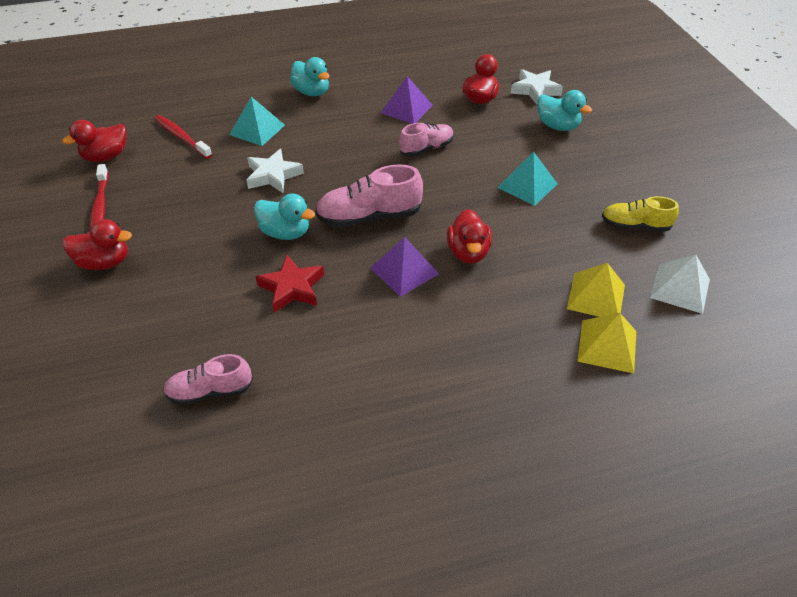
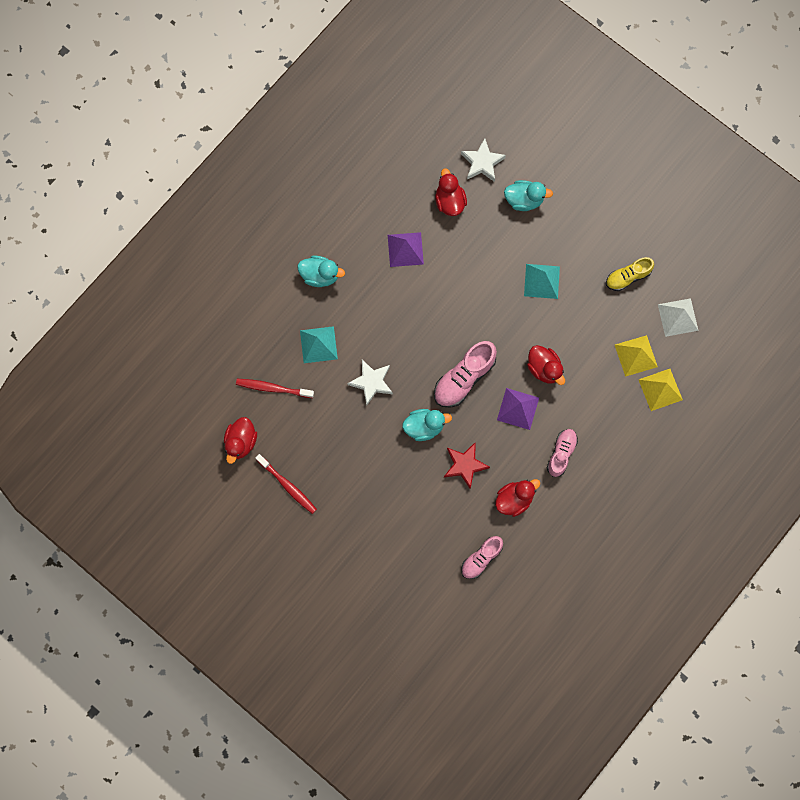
camera: 35 degrees left, 30 degrees up
red duck [63,219,132,270] -> red duck moved to [495,479,540,517]
pink shoe [399,123,454,156] -> pink shoe moved to [547,429,578,477]

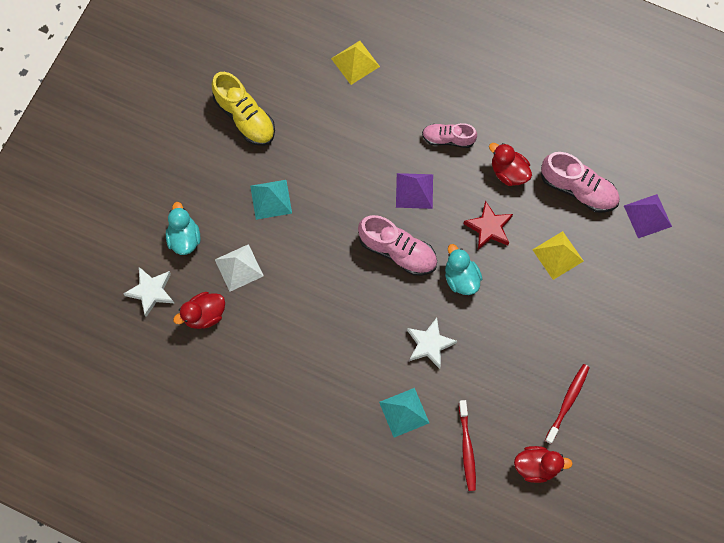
camera: 105 degrees left, 5 degrees down
turquoise duck [297,256,345,287] -> none
purple pyramid [388,232,424,267] -> purple pyramid moved to [624,194,672,238]
pink shoe [461,536,503,579] -> pink shoe [541,152,620,213], size x1.55
red duck [527,345,565,385] -> none
yellow shoe [606,257,654,291] -> yellow shoe [212,72,275,146], size x1.55
yellow pyramid [615,335,658,377] -> yellow pyramid moved to [532,231,584,280]
white pyramid [658,298,699,337] -> white pyramid moved to [215,244,264,292]

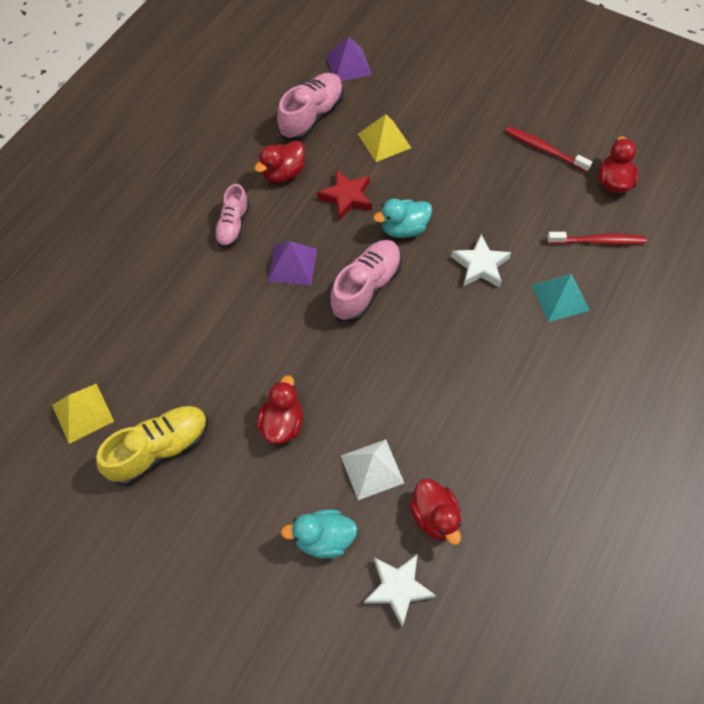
camera: 85 degrees left, 10 degrees down
turquoise pyramid [250,180,292,220] -> red duck [256,375,303,444]
yellow pyramid [331,41,380,85] -> yellow pyramid moved to [52,384,114,444]

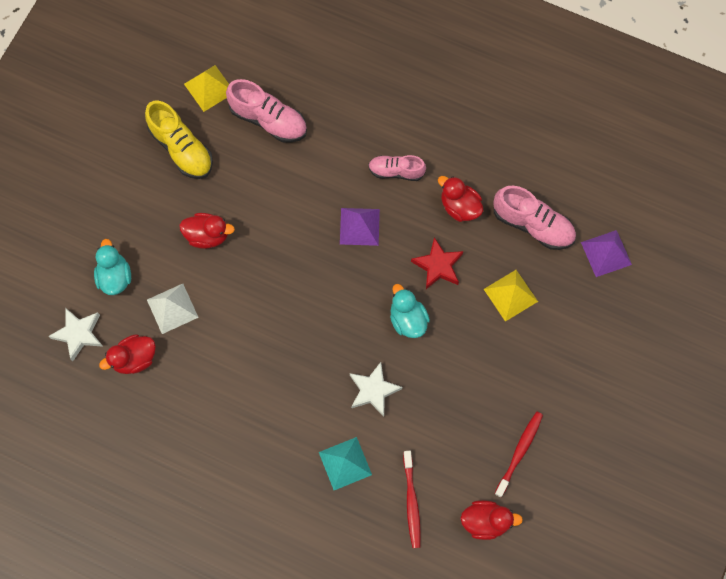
camera: 85 degrees right, 10 degrees up
pink shoe [329,240,402,322] -> pink shoe moved to [226,79,307,143]

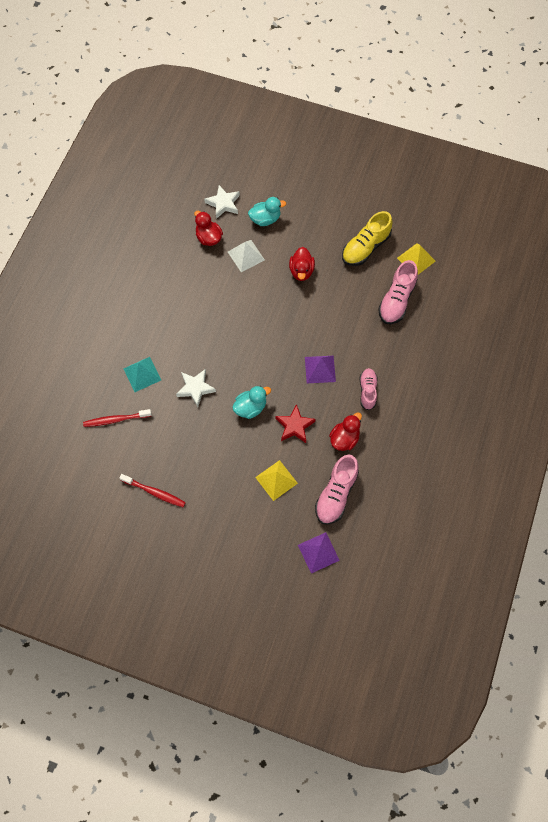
camera: 85 degrees right, 5 degrees down
red duck [460,500,523,540] -> none

